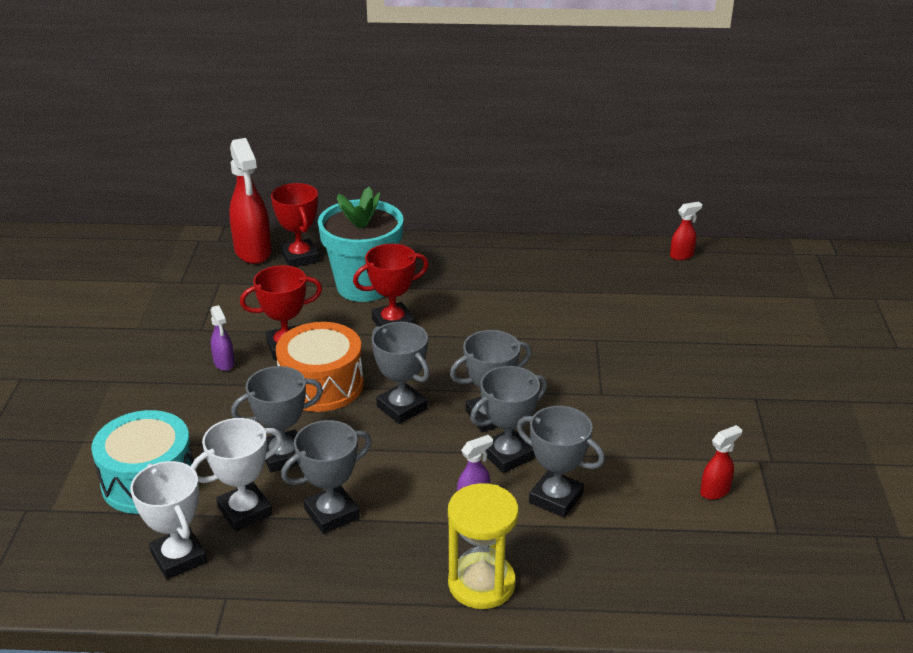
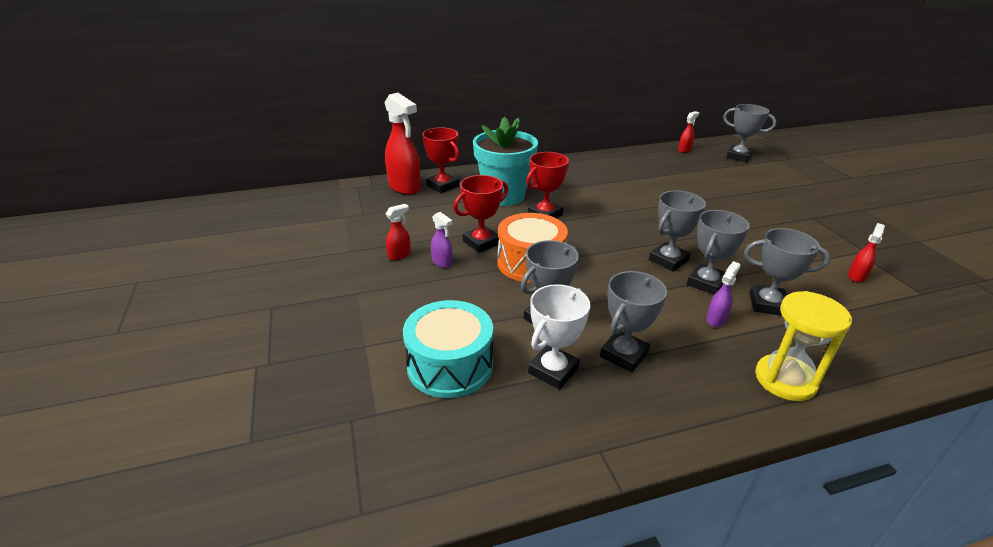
camera: 20 degrees left, 0 degrees up
white trophy [130,461,207,580] -> none
grey trophy [372,322,430,424] -> grey trophy moved to [723,104,776,162]
none -> red spray bottle [386,204,411,260]

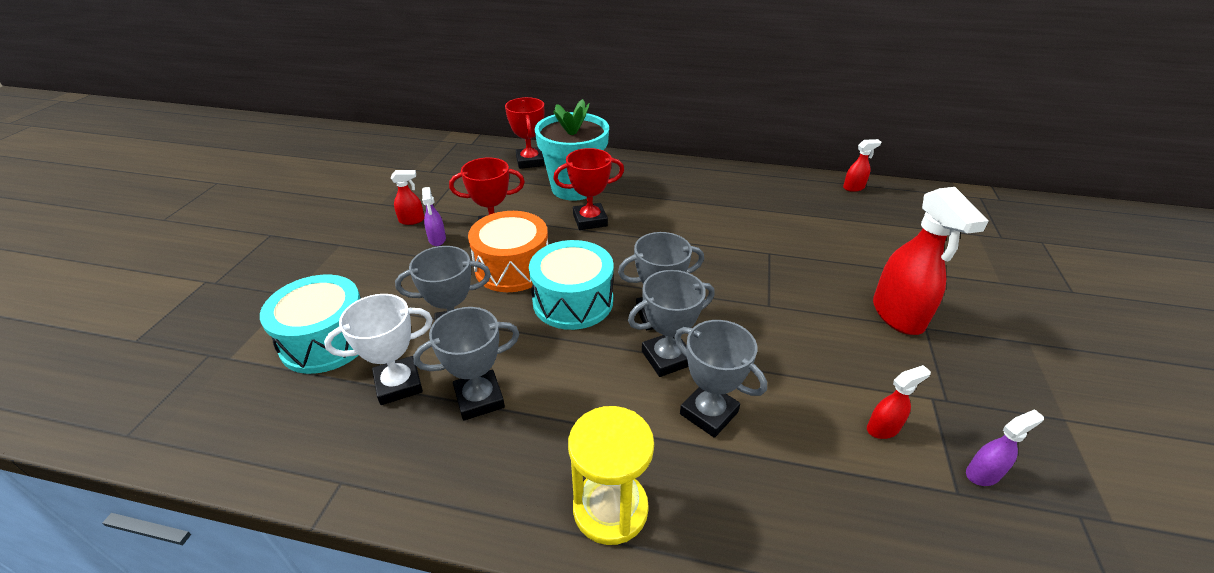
camera: 30 degrees right, 5 degrees up
red spray bottle [385,93,421,195] -> red spray bottle moved to [873,187,989,335]
purple spray bottle [706,261,741,327] -> purple spray bottle moved to [966,409,1044,486]
grey trophy [723,104,776,162] -> none
none -> turquoise drum [529,240,614,330]

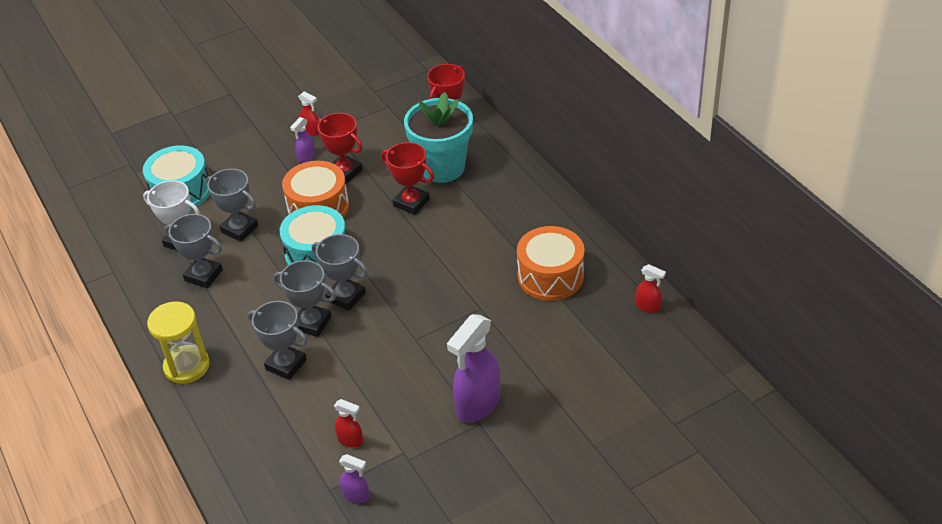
camera: 50 degrees right, 5 degrees up
grey trophy [674,320,767,438] -> grey trophy turned 60 degrees counterclockwise [248,301,308,380]
red spray bottle [873,187,989,335] -> purple spray bottle [447,314,500,423]
none -> orange drum [517,226,584,301]

